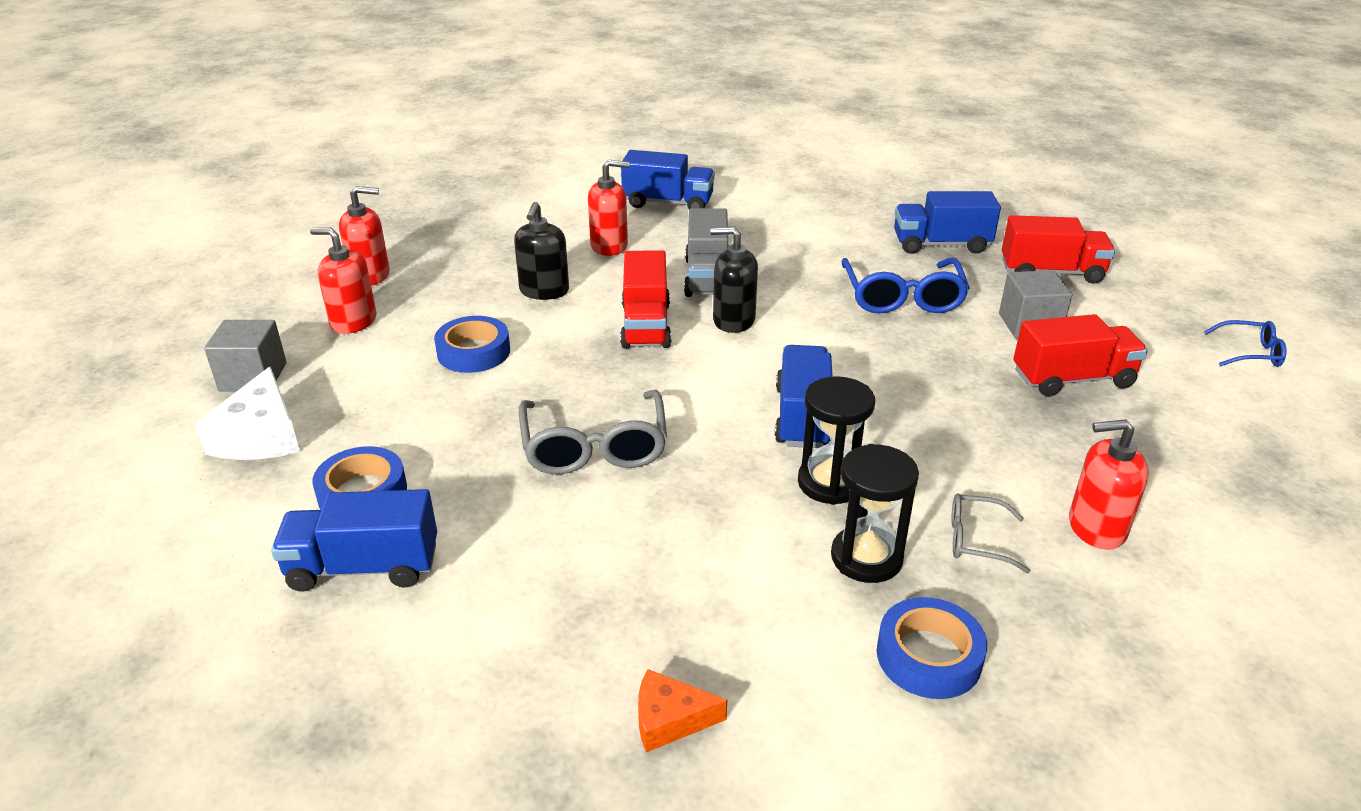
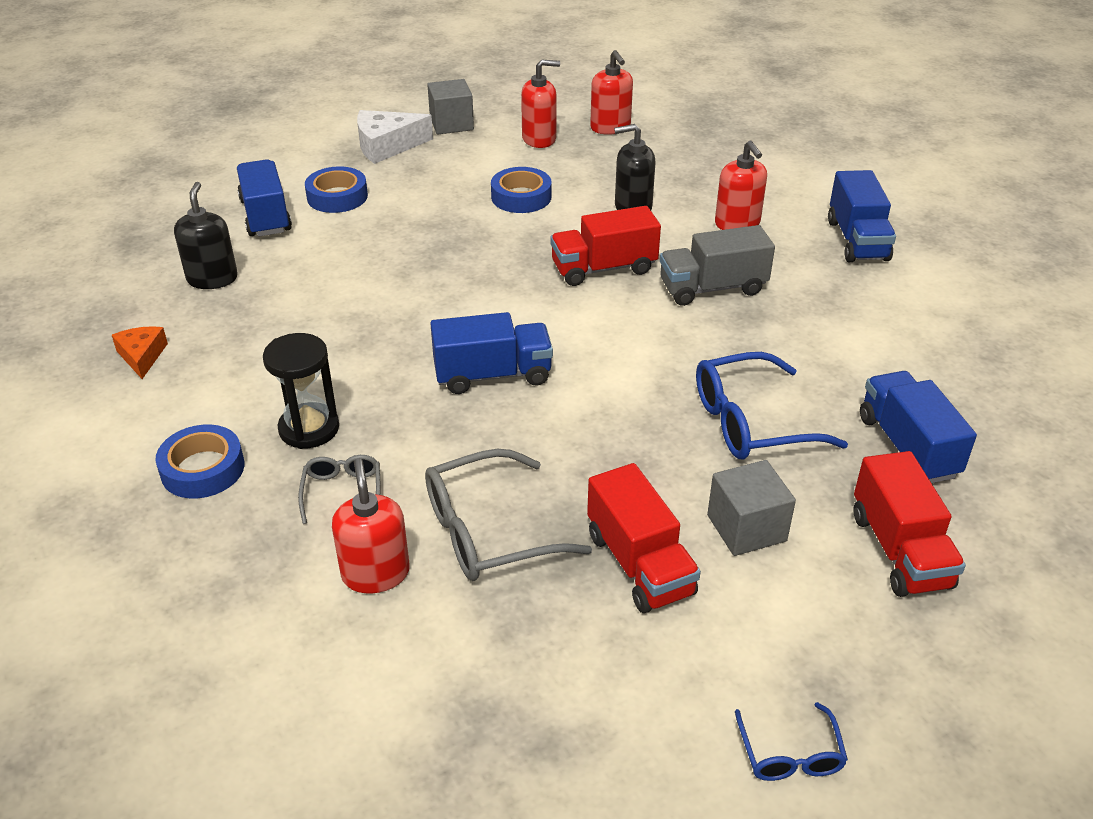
camera: 75 degrees right, 5 degrees up
red soap dispenser [310,227,377,334] -> red soap dispenser turned 75 degrees clockwise [521,59,560,148]
grey glasses [519,390,667,474] -> grey glasses moved to [425,449,592,581]
black soap dispenser [710,227,758,333] -> black soap dispenser moved to [174,182,238,289]
black hourglass [798,376,875,505] -> none

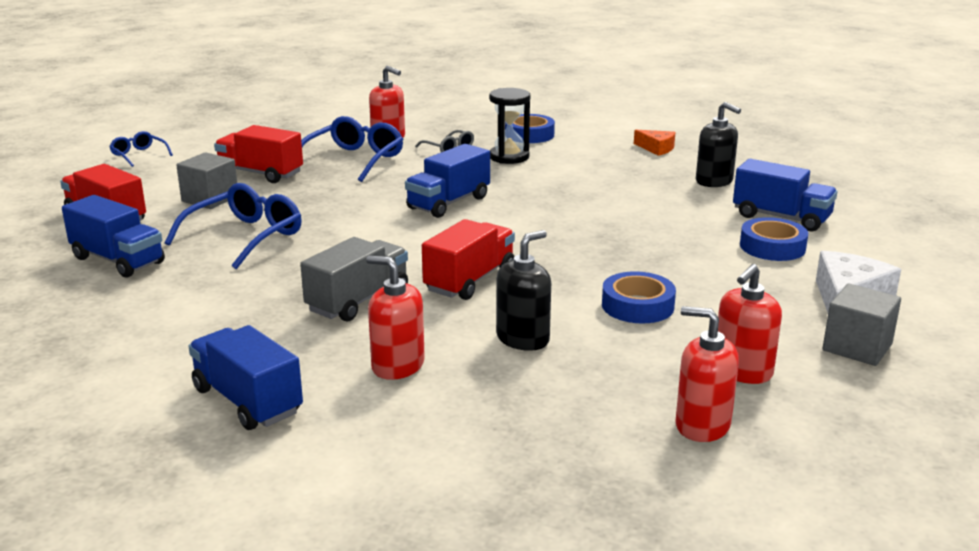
camera: 140 degrees right, 15 degrees down
grey glasses [425,449,592,581] -> blue glasses [301,116,403,182]

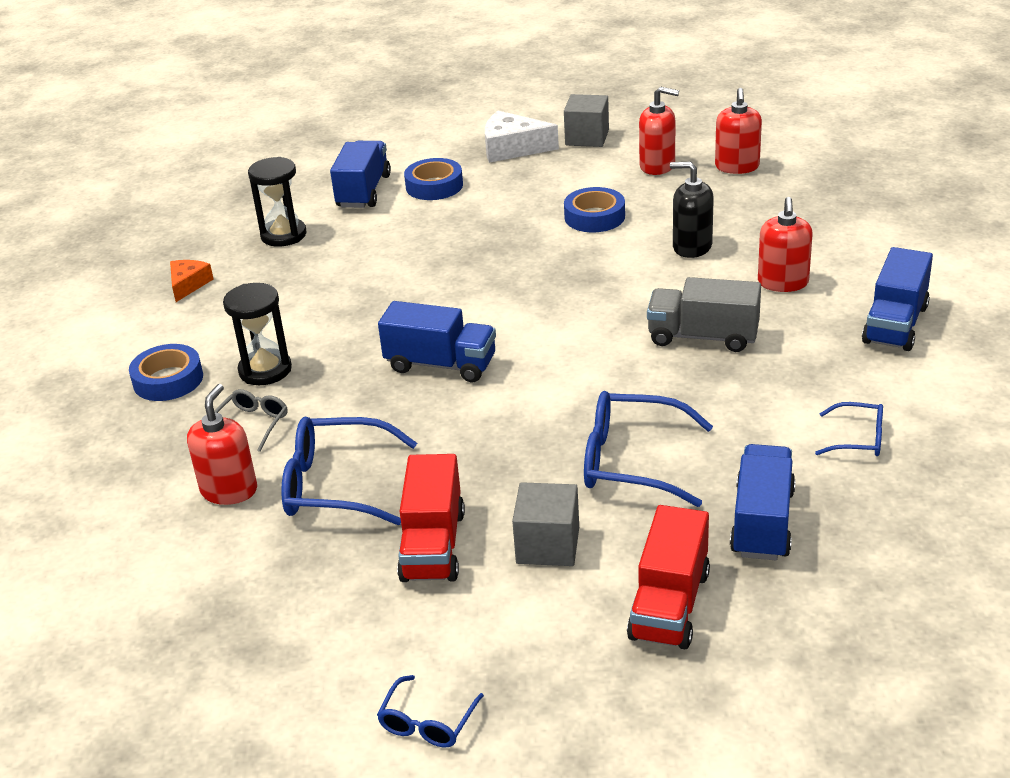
camera: 110 degrees left, 10 degrees up
red truck [422,219,515,300] -> none
black soap dispenser [696,102,741,187] -> black hourglass [248,157,306,247]
none -> blue glasses [815,402,883,456]

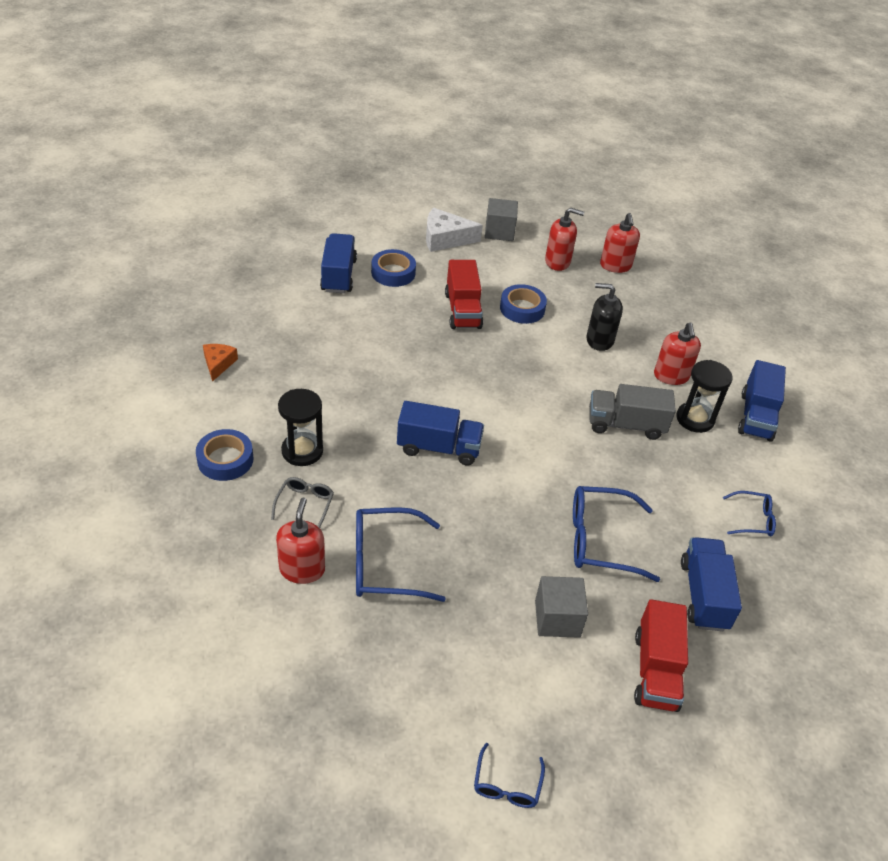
camera: 15 degrees left, 10 degrees up
black hourglass [248,157,306,247] -> black hourglass moved to [676,360,732,433]
red truck [397,454,465,582] -> red truck moved to [445,260,483,329]

